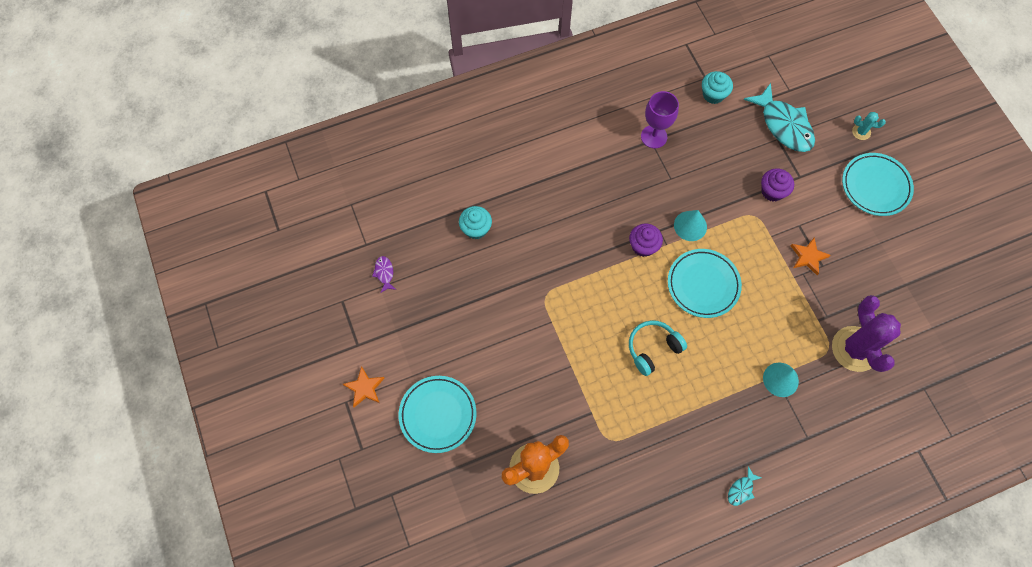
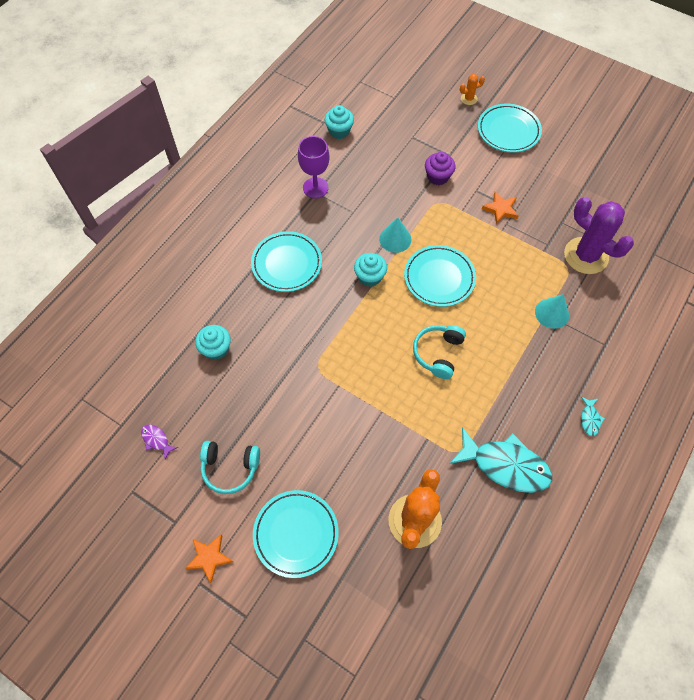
camera: 35 degrees left, 5 degrees down
purple cupcake [629,224,663,257] -> turquoise cupcake [354,253,387,287]
turquoise fish [744,83,815,152] -> turquoise fish moved to [450,427,552,493]
turquoise cactus [852,112,886,140] -> orange cactus [460,74,485,105]
none -> turquoise headphones [200,441,260,494]
none -> turquoise plate [251,231,322,292]

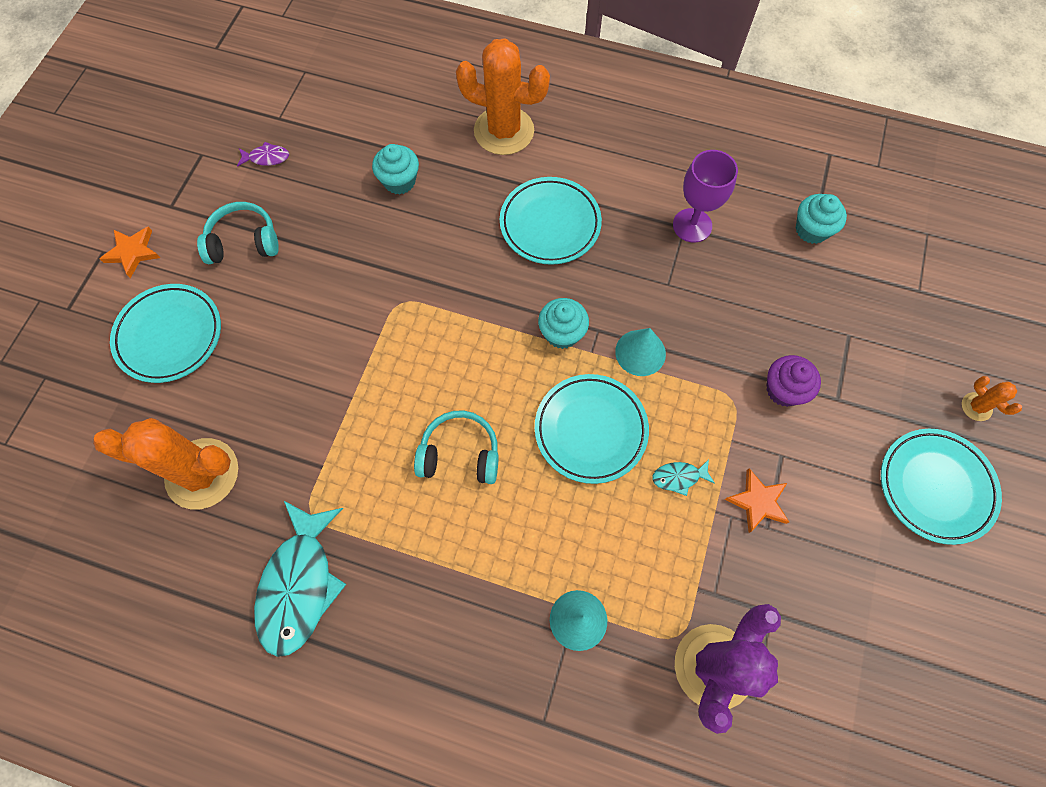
camera: 75 degrees right, 5 degrees up
purple fish [141,424,178,460] -> purple fish turned 60 degrees clockwise [237,142,289,167]
turquoise headphones [200,441,260,494] -> turquoise headphones turned 90 degrees clockwise [197,202,279,264]
turquoise fish [581,397,605,436] -> turquoise fish moved to [652,459,715,496]
none -> orange cactus [456,38,550,155]

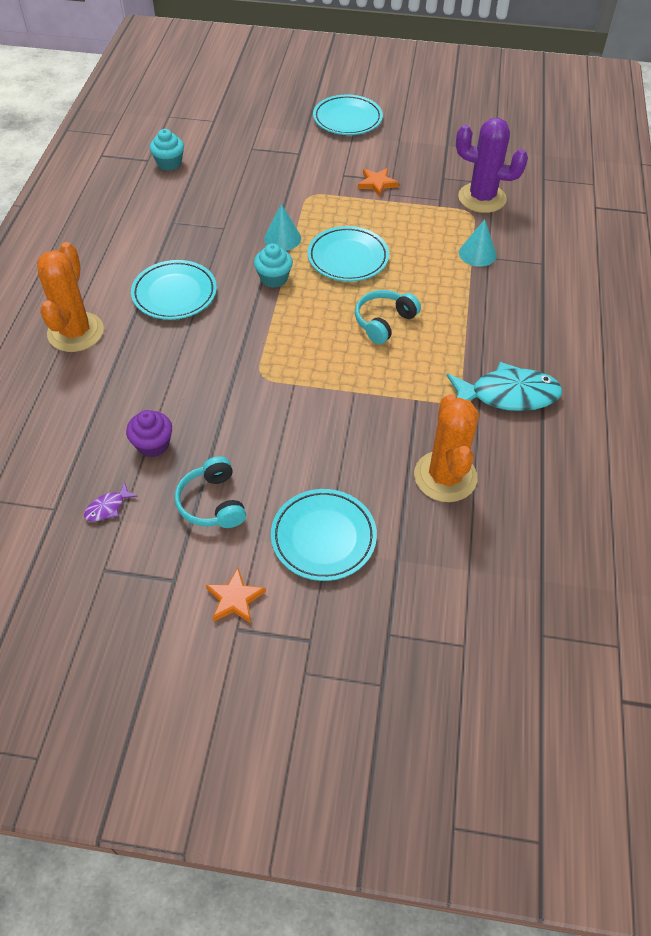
camera: 100 degrees left, 15 degrees down
purple fish [237,142,289,167] -> purple fish turned 120 degrees counterclockwise [84,482,138,522]
turquoise cupcake [372,144,419,195] -> none
turquoise headphones [414,410,499,484] -> turquoise headphones turned 45 degrees clockwise [355,290,421,344]
turquoise fish [652,459,715,496] -> none
purple goblet [673,150,738,243] -> none
purple cupcake [766,355,821,407] -> purple cupcake moved to [126,410,172,457]
orange cactus [962,376,1022,421] -> none

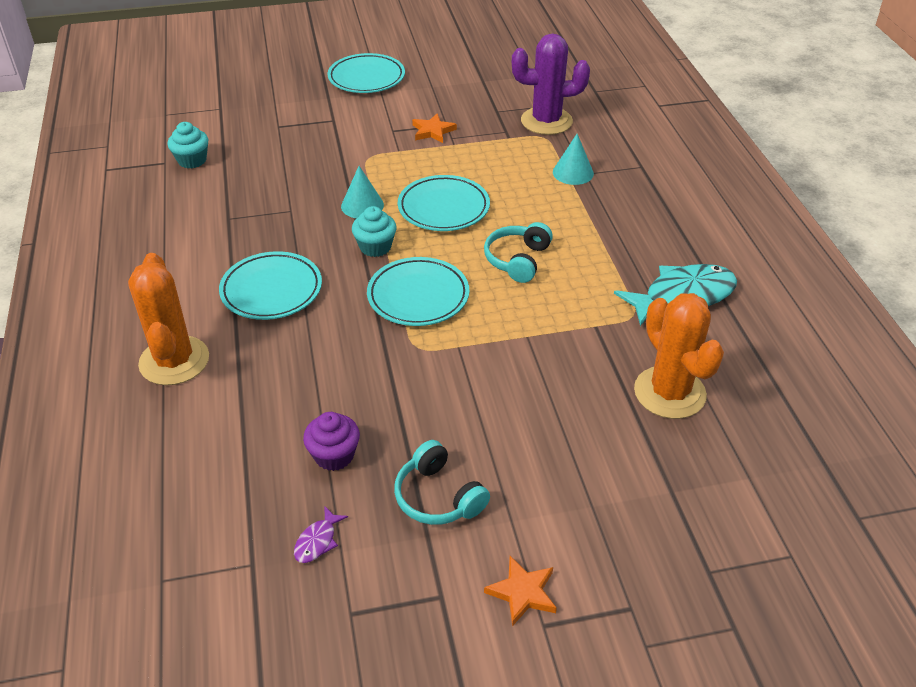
camera: 20 degrees left, 10 degrees down
turquoise plate [271,489,377,581] -> turquoise plate moved to [367,257,469,326]

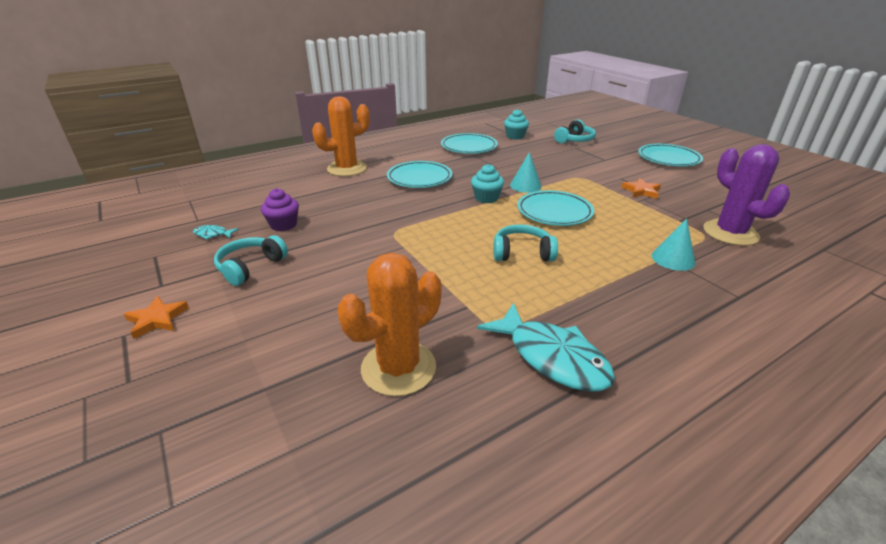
camera: 70 degrees right, 10 degrees down
purple fish [294,506,348,563] -> turquoise fish [193,225,238,240]
turquoise plate [367,257,469,326] -> turquoise plate moved to [441,133,498,154]
none -> turquoise headphones [554,119,596,143]

